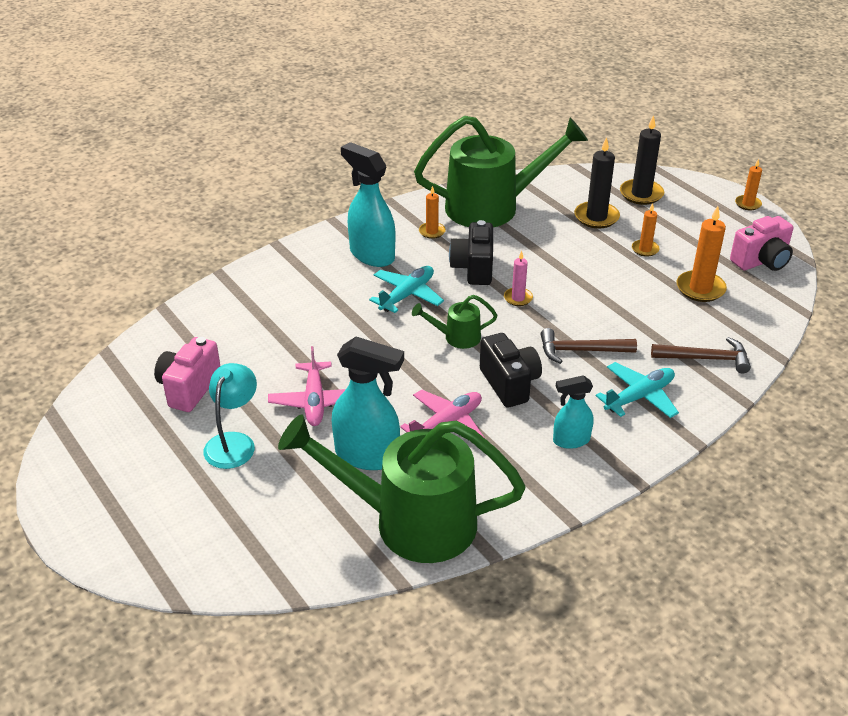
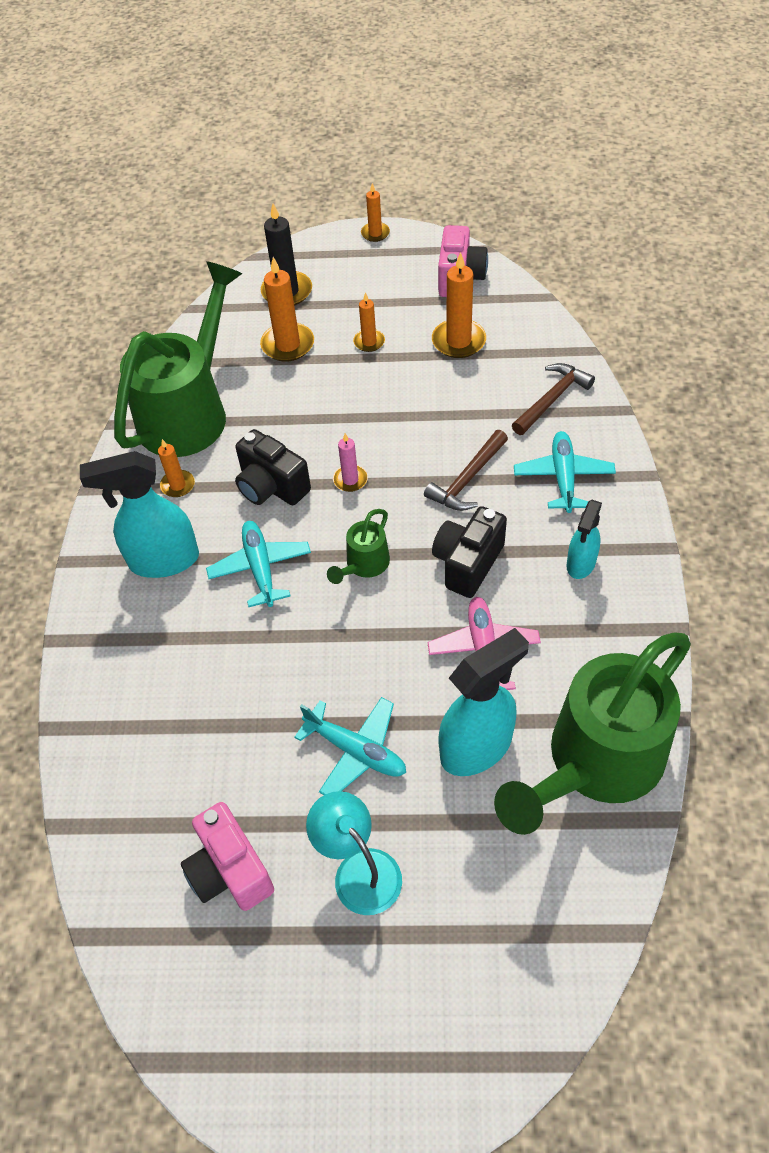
camera: 50 degrees left, 15 degrees up
pink plane [268,346,346,426] -> turquoise plane [294,697,406,795]
black camera [480,333,542,408] -> black camera turned 75 degrees counterclockwise [432,506,507,598]
black candle [574,137,620,228] -> orange candle [260,257,314,362]

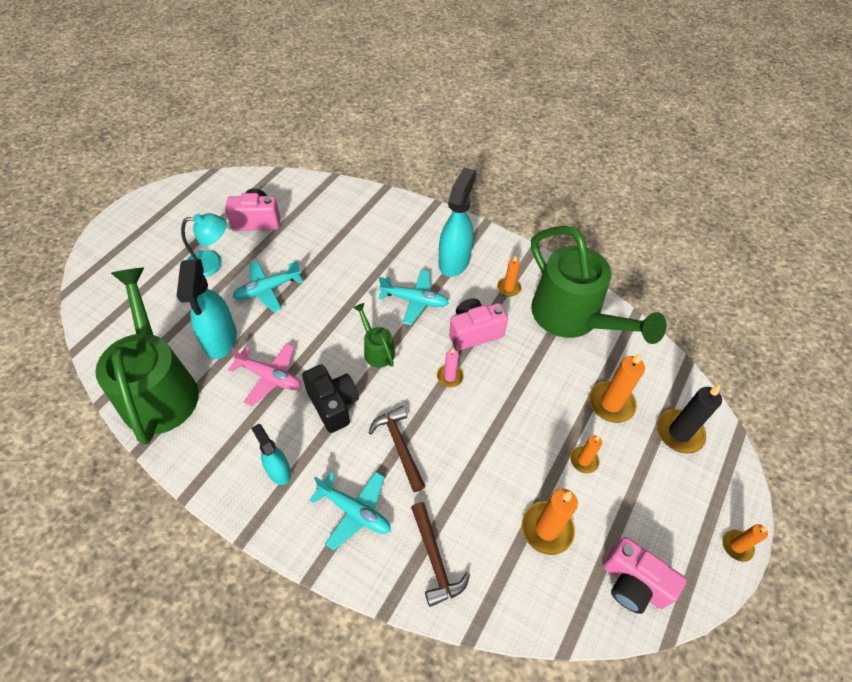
camera: 115 degrees right, 0 degrees up
black camera [235,429,311,505] -> pink camera [449,298,508,351]

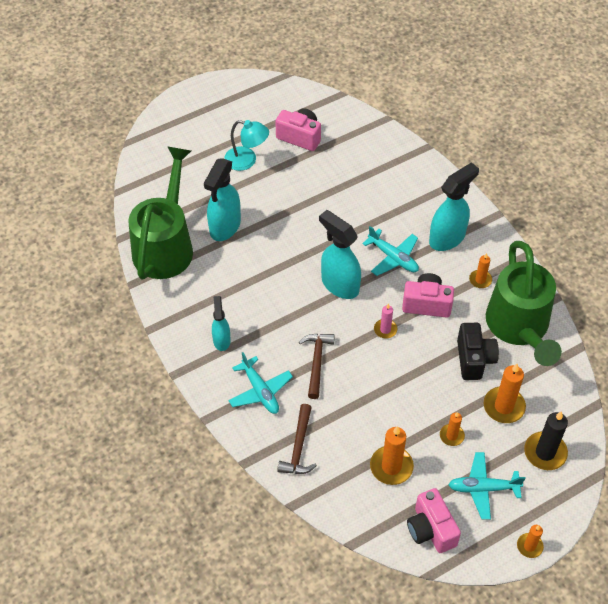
camera: 30 degrees right, 0 degrees up
pink plane [228,343,301,406] -> none
turquoise plane [233,260,303,312] -> turquoise plane moved to [448,452,526,520]
black camera [302,364,359,433] -> black camera moved to [457,323,499,380]
green watering can [353,303,395,368] -> turquoise spray bottle [319,210,361,299]

